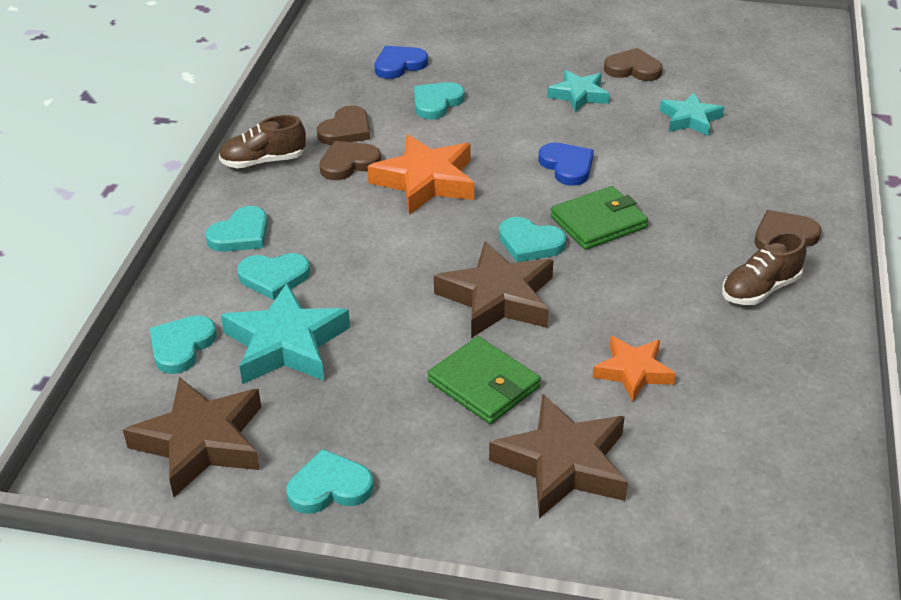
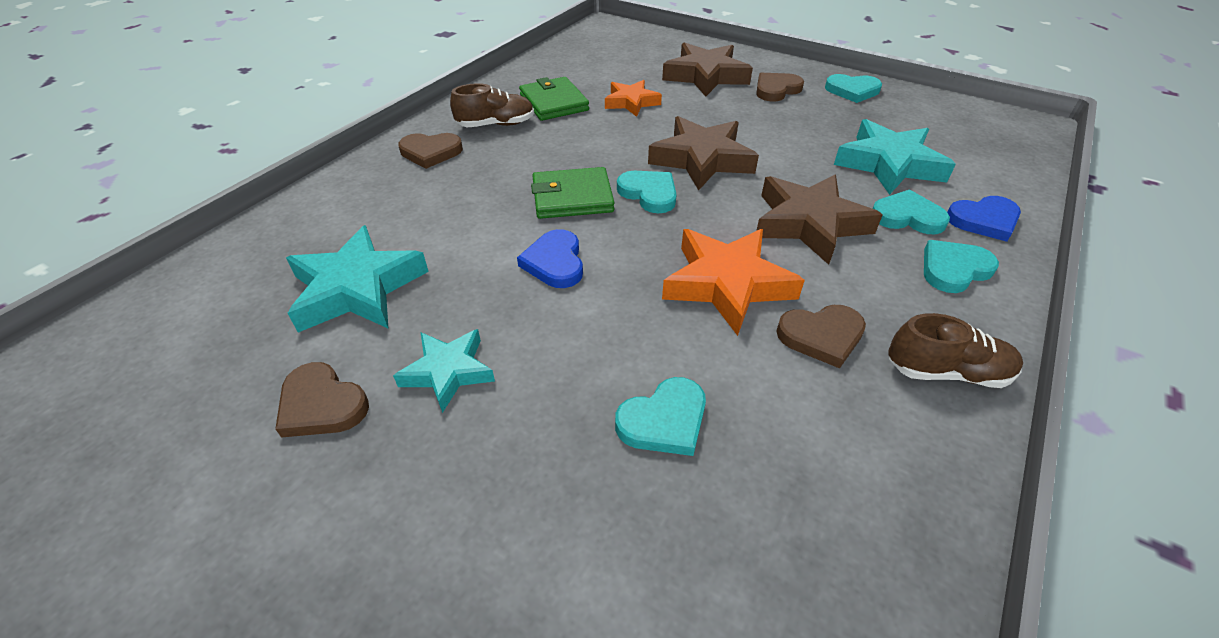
camera: 160 degrees left, 5 degrees up
brown star [123,377,261,497] -> brown star moved to [756,175,883,265]
turquoise heart [150,315,217,374] -> none
brown heart [317,105,370,145] -> brown heart moved to [756,73,804,101]
blue heart [375,46,428,79] -> blue heart moved to [947,196,1021,242]
green wallet [428,336,541,424] -> green wallet moved to [519,77,589,121]
turquoise star [660,92,724,136] -> turquoise star [286,225,429,333], size x1.63

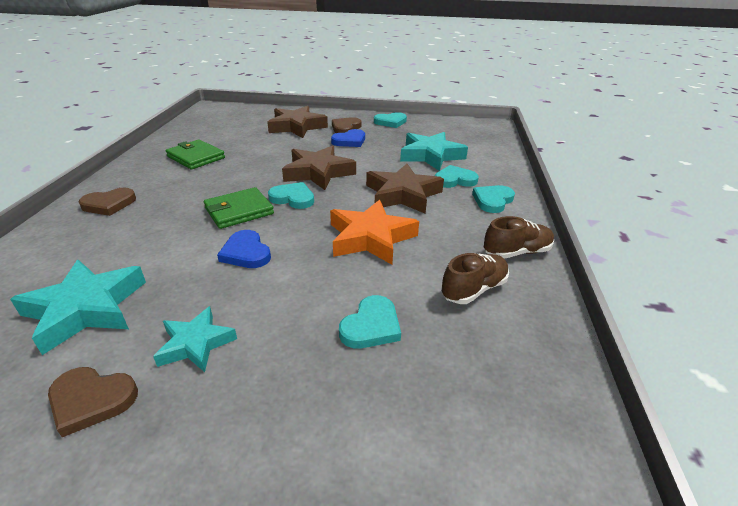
camera: 25 degrees left, 10 degrees down
brown shoe [450,83,534,128] -> brown shoe moved to [441,253,509,304]
orange star [605,80,662,117] -> none
brown heart [777,305,866,368] -> none
blue heart [947,196,1021,242] -> blue heart moved to [331,129,365,147]

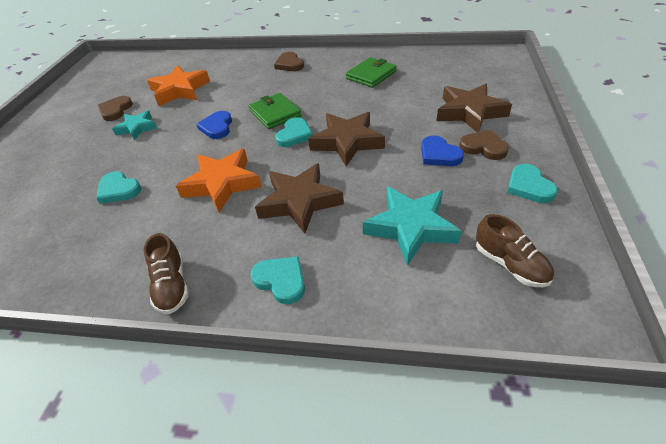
camera: 95 degrees right, 10 degrees up
turquoise star [10,260,146,355] -> orange star [147,66,210,106]
blue heart [217,230,271,268] -> blue heart turned 60 degrees counterclockwise [196,111,232,139]
turquoise heart [435,165,479,188] -> none
brown shoe [441,253,509,304] -> brown shoe moved to [476,214,554,287]

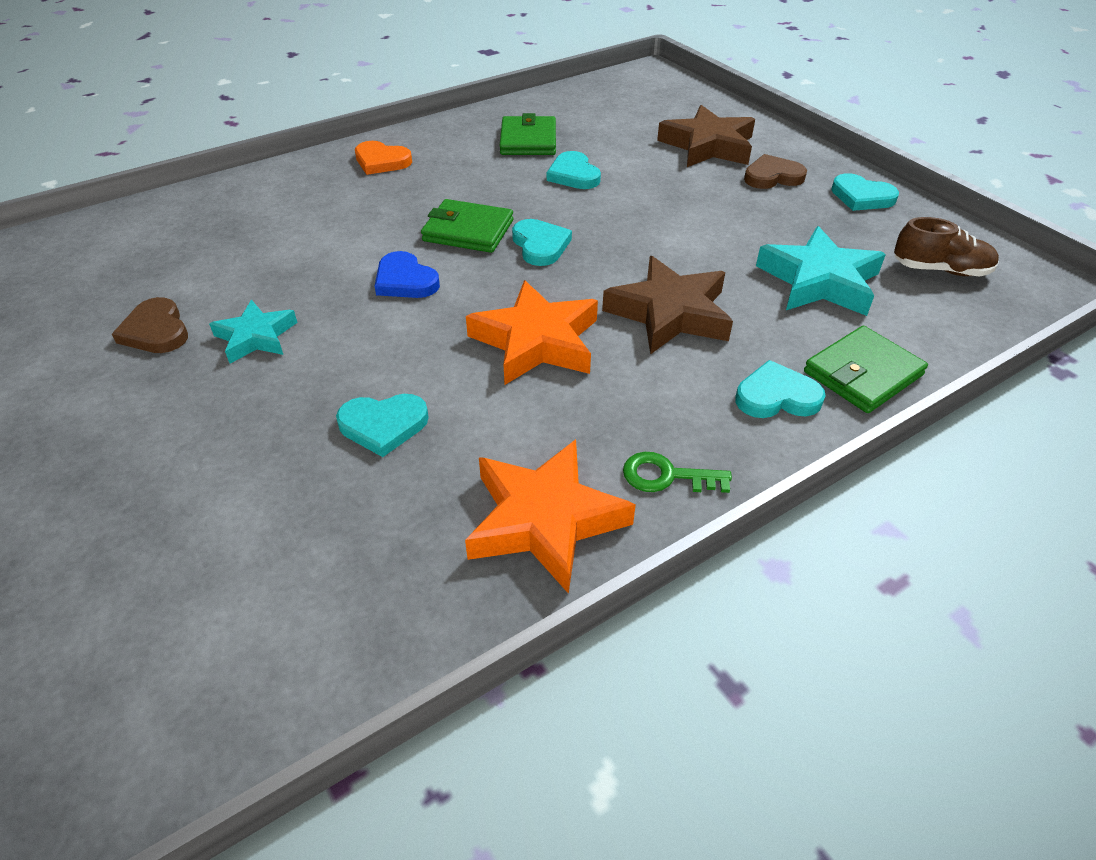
camera: 45 degrees left, 0 degrees up
brown shoe [144,233,189,314] -> green key [623,452,732,493]
orange star [147,66,210,106] -> orange star moved to [465,439,636,594]
brown heart [274,52,304,71] -> orange heart [355,141,412,175]
brown star [308,112,385,166] -> none
blue heart [421,135,464,166] -> none
none -> turquoise heart [547,151,601,189]
none -> green wallet [804,326,928,413]

